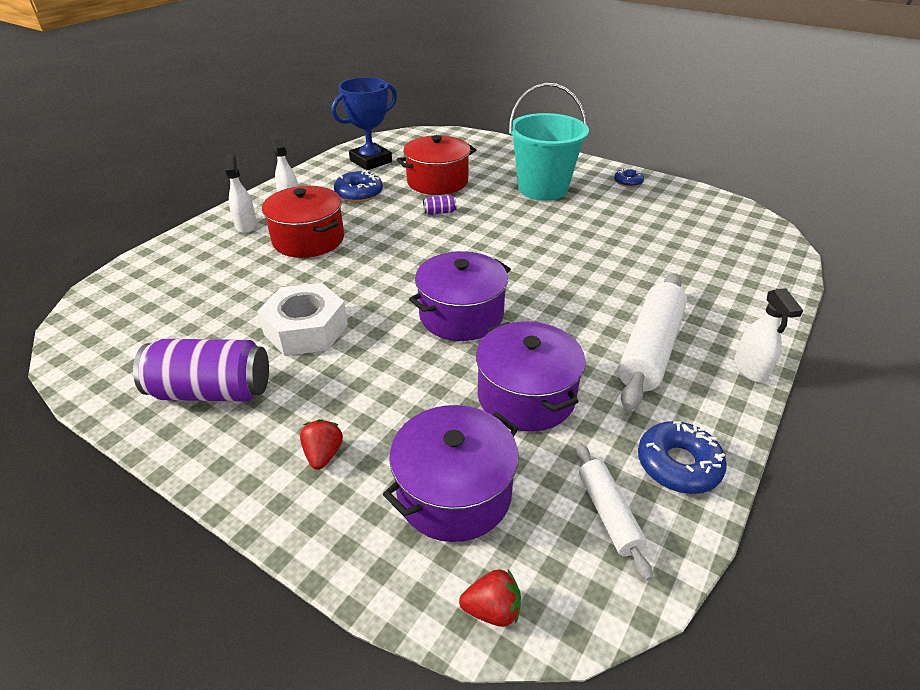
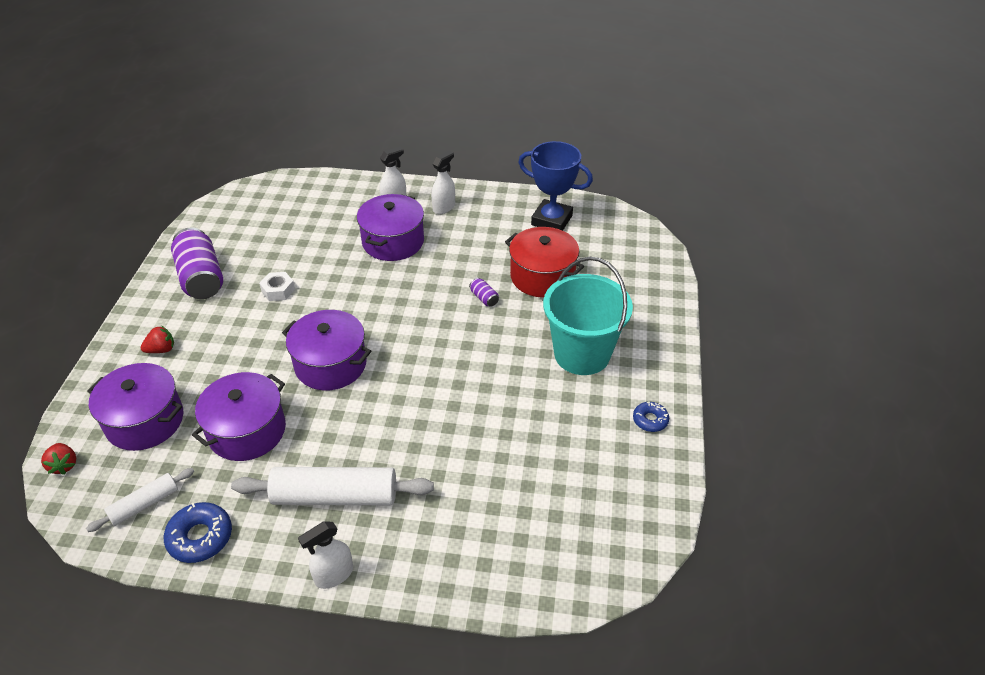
camera: 65 degrees right, 5 degrees up
white nut [257,283,348,356] -> white nut [259,272,295,301], size x0.53
red pot [262,186,344,258] -> purple pot [357,194,424,261]
blue donut [334,170,383,202] -> none

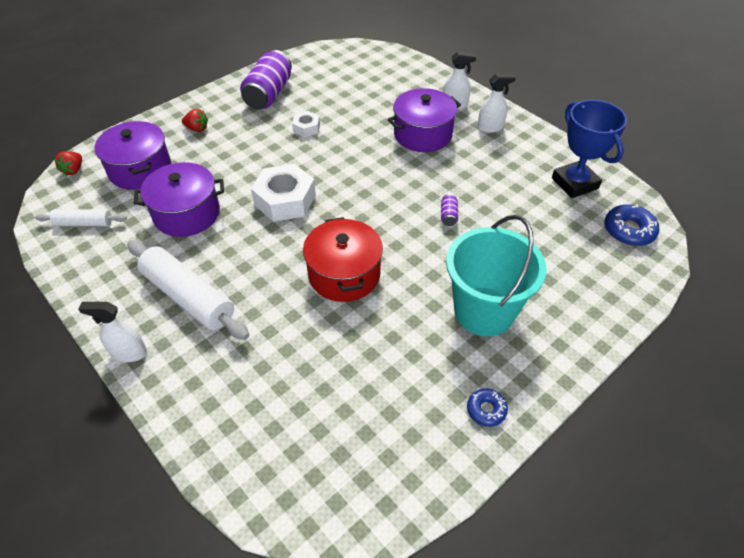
camera: 40 degrees right, 5 degrees up
blue donut [164,502,232,563] -> blue donut moved to [604,204,659,246]
purple pot [282,310,371,391] -> white nut [251,164,316,222]
red pot [505,227,584,298] -> red pot moved to [303,217,383,302]

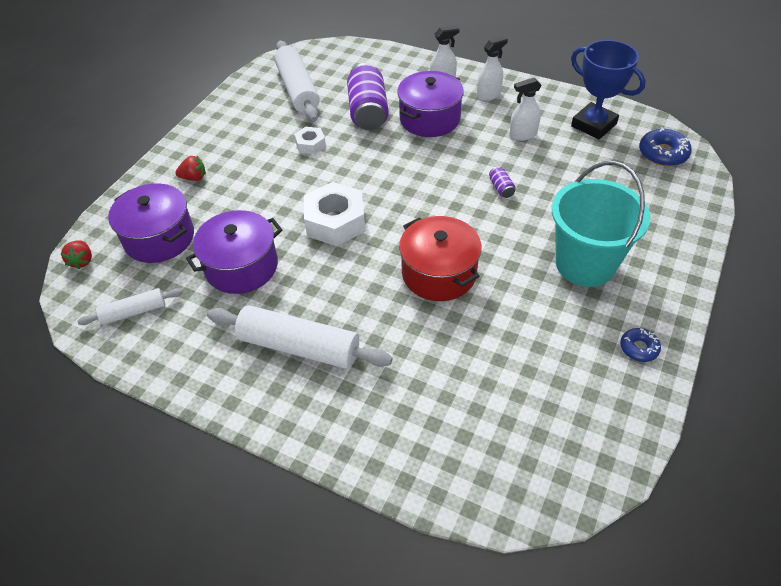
camera: 20 degrees left, 0 degrees up
white spray bottle [78,302,147,362] -> white spray bottle moved to [509,78,541,141]
purple can [240,50,292,109] -> purple can moved to [347,63,389,130]
none -> white rolling pin [274,41,320,122]

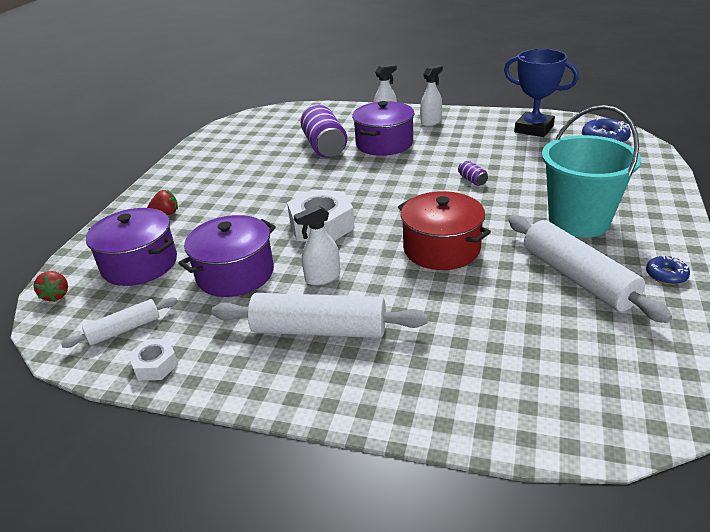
camera: 10 degrees left, 15 degrees down
white rolling pin [274,41,320,122] -> white rolling pin moved to [508,216,672,323]
white nut [294,127,326,155] -> white nut moved to [128,339,178,381]
white spray bottle [509,78,541,141] -> white spray bottle moved to [294,205,340,286]

